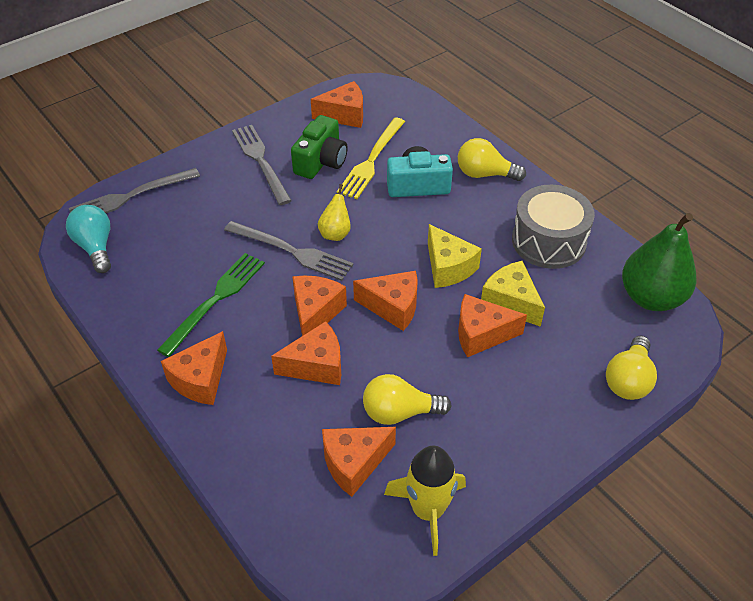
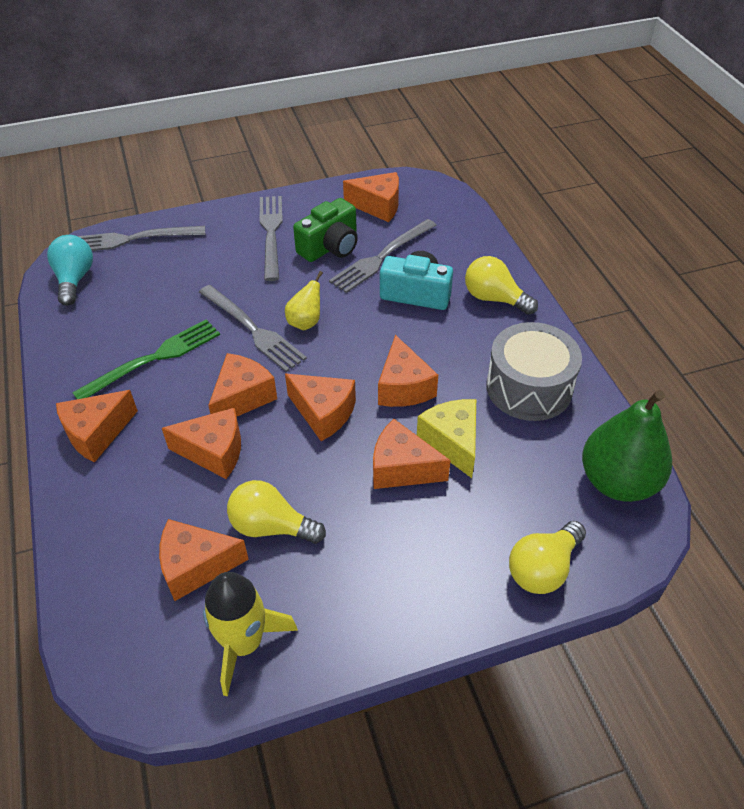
camera: 20 degrees right, 0 degrees up
yellow fork [337,118,405,199] -> grey fork [329,219,437,293]
yellow cheese [428,224,482,288] -> orange cheese [378,335,438,407]

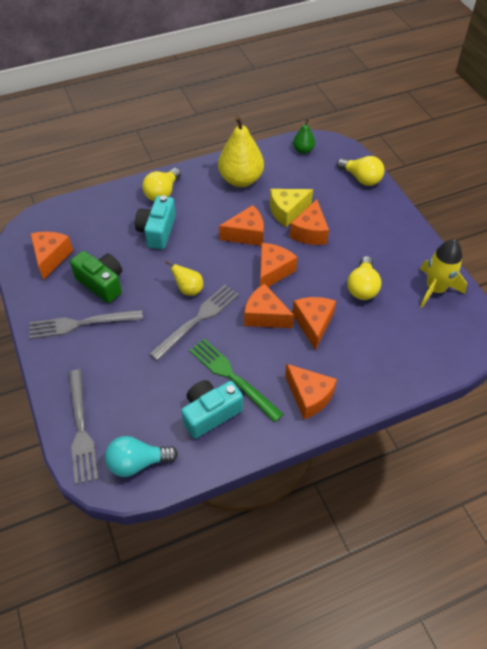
camera: 95 degrees left, 5 degrees up
orange cheese [159,519,249,601] -> none
grey fork [329,219,437,293] -> none
grey drum [486,322,582,421] -> yellow pear [218,116,264,187]
green pear [582,390,672,502] -> green pear [293,118,315,154], size x0.50
none -> turquoise camera [181,380,243,439]

